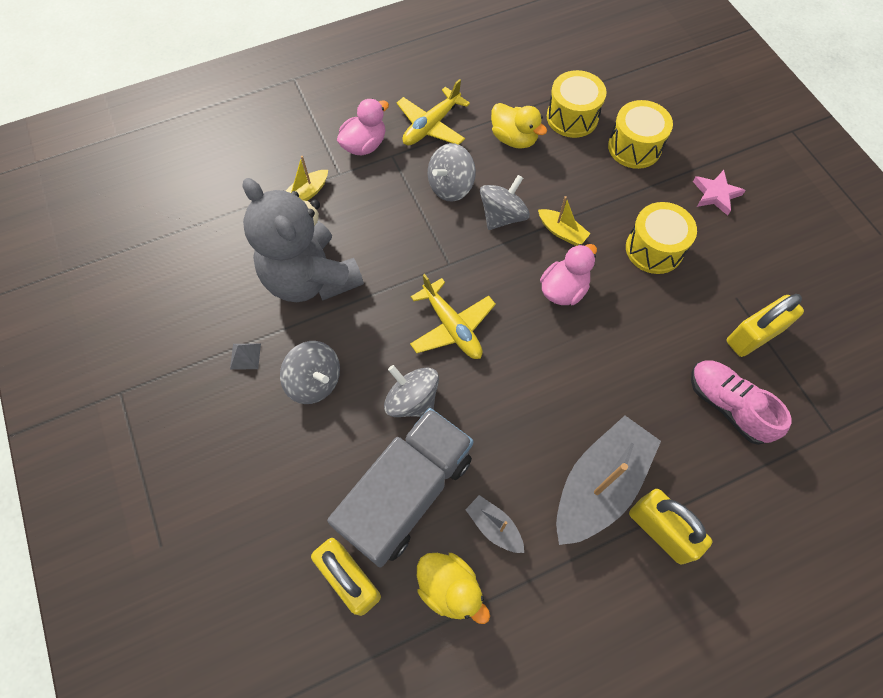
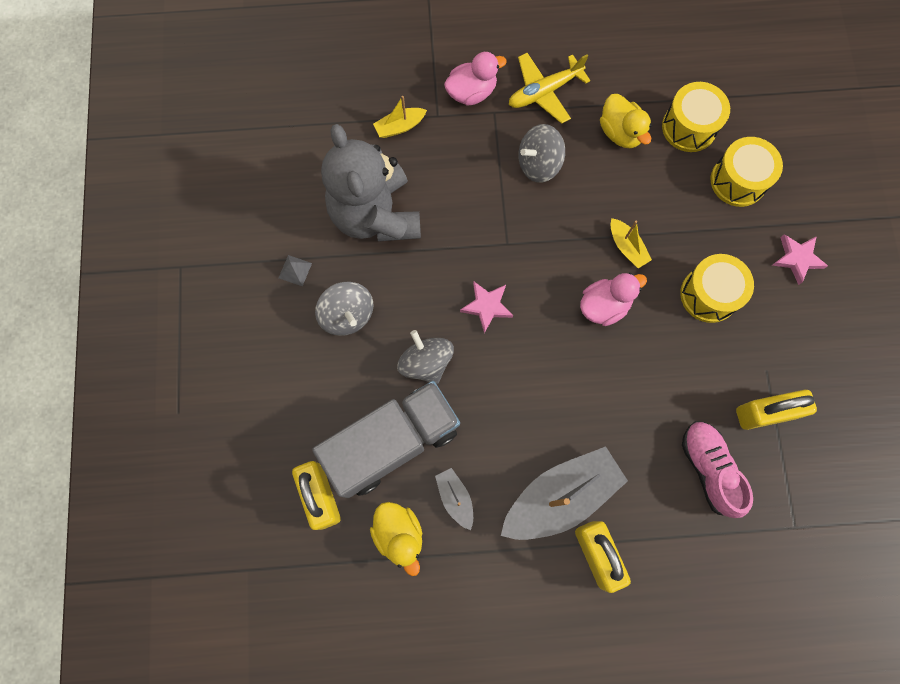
camera: 20 degrees right, 10 degrees up
yellow plane [410,274,496,359] -> pink star [460,281,513,333]
grey spinning top [480,175,530,230] -> none

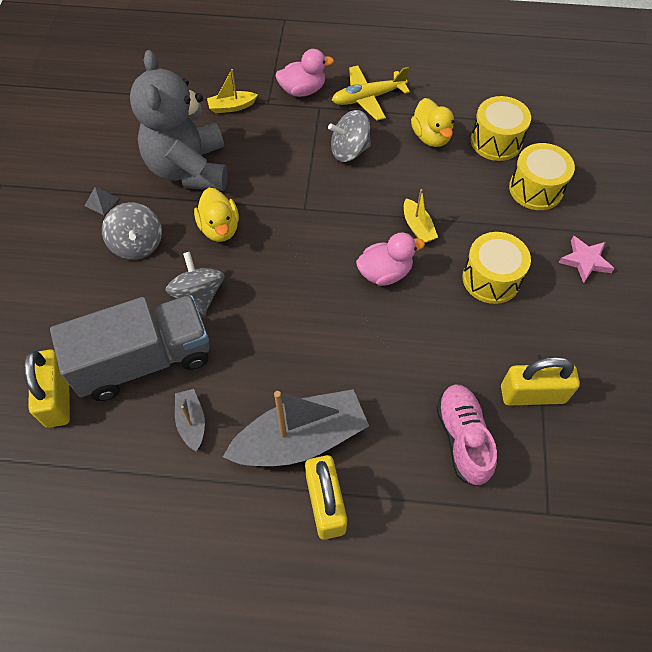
camera: 10 degrees right, 15 degrees down
yellow duck [370,502,422,576] -> yellow duck moved to [194,188,239,242]
pink star [460,281,513,333] -> none

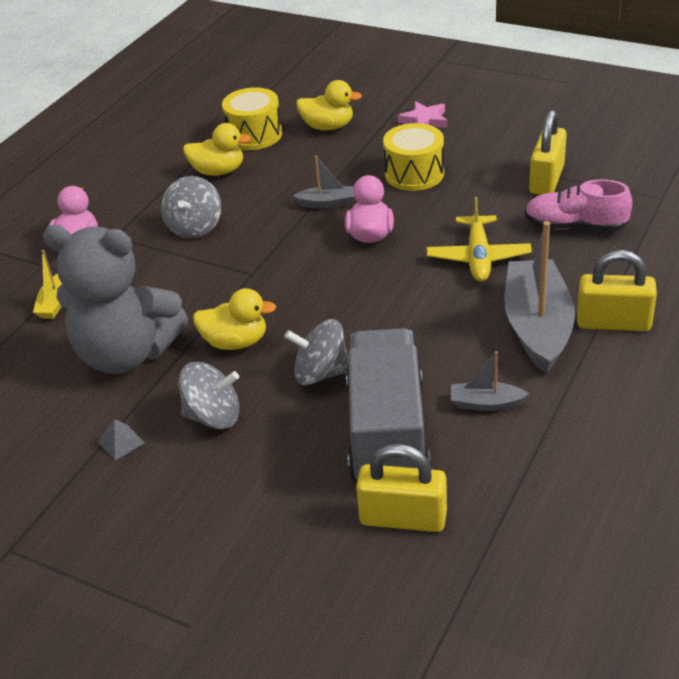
camera: 65 degrees left, 20 degrees down
yellow plane [332,65,410,121] -> yellow plane moved to [427,197,532,282]
yellow boat [404,189,438,243] -> grey boat [293,156,354,208]
yellow drum [509,143,575,210] -> yellow duck [296,80,362,130]

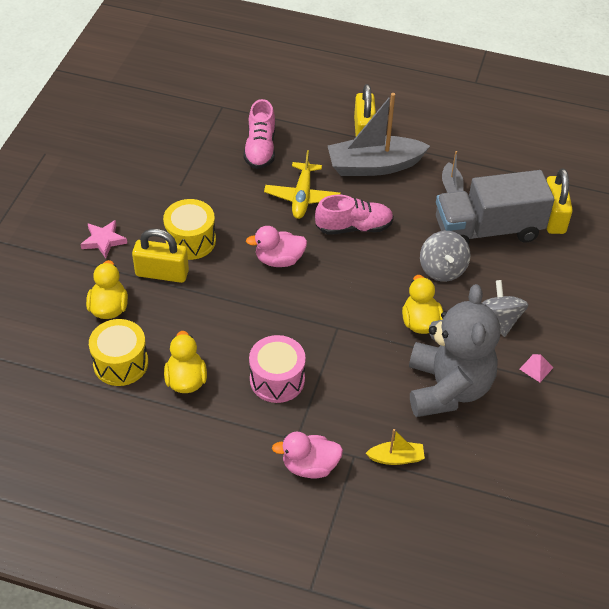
camera: 105 degrees left, 10 degrees up
grey pyramid [98,419,145,460] -> pink pyramid [520,354,554,382]
grey spinning top [161,176,221,239] -> pink drum [249,335,306,403]
grey boat [293,156,354,208] -> none
yellow plane [427,197,532,282] -> yellow plane turned 105 degrees clockwise [264,150,341,219]
yellow padlock [529,110,567,195] -> yellow padlock moved to [132,229,189,283]
none -> pink shoe [315,195,394,235]

